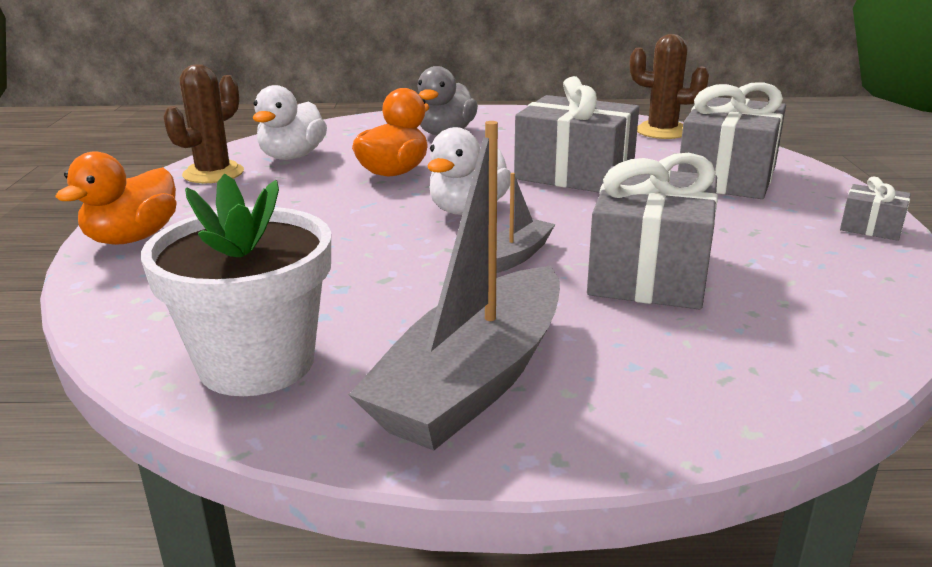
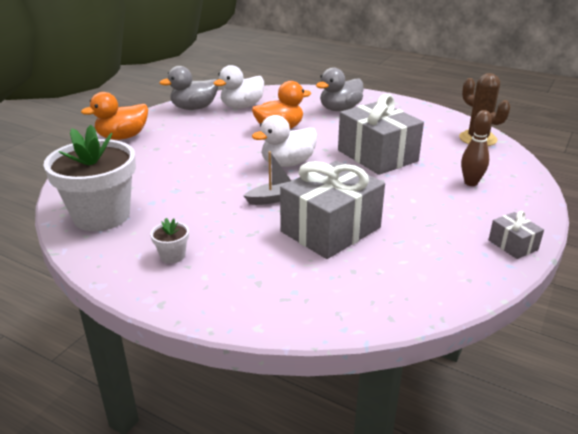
camera: 30 degrees right, 5 degrees up
brown cactus [163,64,244,183] -> grey duck [159,66,218,110]
grey boat [348,121,560,451] -> white flower pot [150,218,189,263]
grey gift [678,82,786,199] -> brown bowling pin [461,110,492,186]

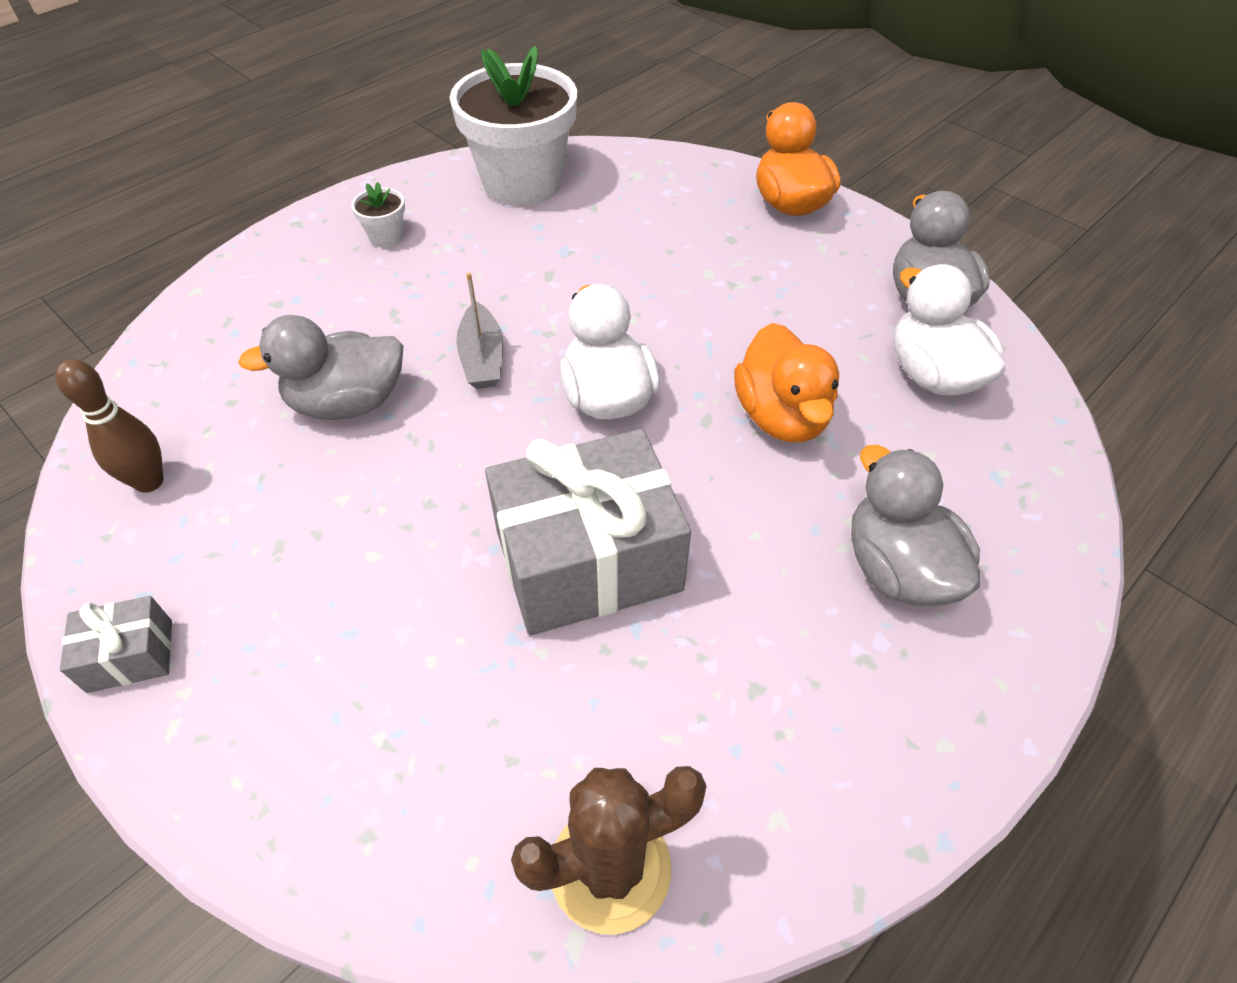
camera: 105 degrees right, 20 degrees up
grey gift [280,161,385,259] -> grey duck [238,315,403,420]
brown bowling pin [461,110,492,186] -> brown bowling pin moved to [56,359,164,493]

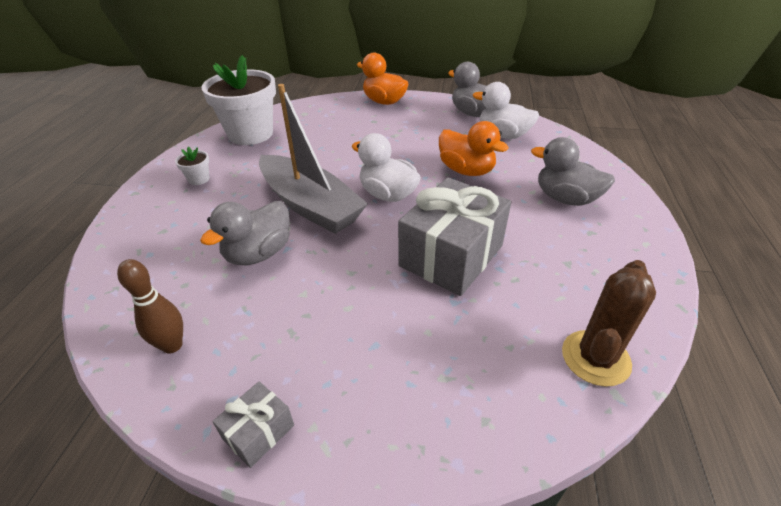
camera: 35 degrees left, 10 degrees down
grey boat [456,272,503,389] -> grey boat [259,84,368,234], size x2.15

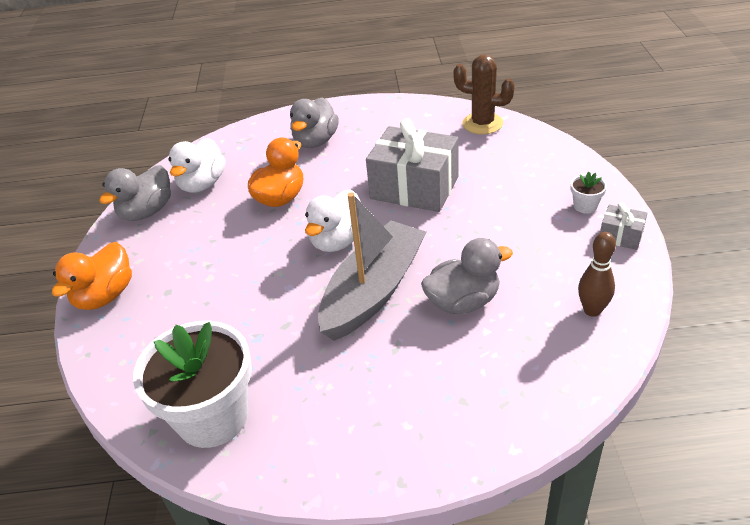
camera: 100 degrees left, 0 degrees up
white flower pot [175,146,210,185] -> white flower pot moved to [570,172,607,214]
grey duck [200,201,290,265] -> grey duck turned 45 degrees counterclockwise [421,238,513,314]

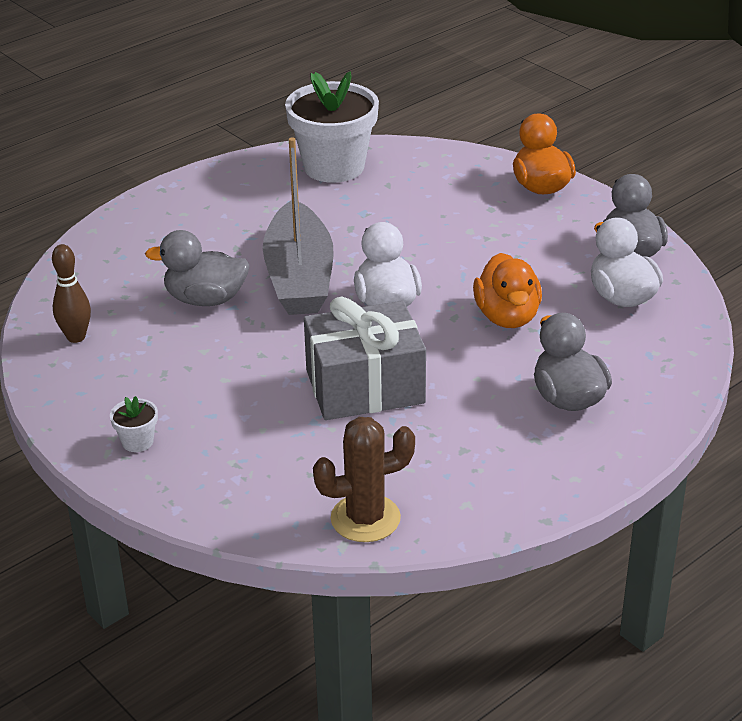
camera: 140 degrees right, 5 degrees down
grey duck [421,238,513,314] -> grey duck turned 60 degrees clockwise [145,230,250,306]
grey gift [600,202,647,250] -> none

